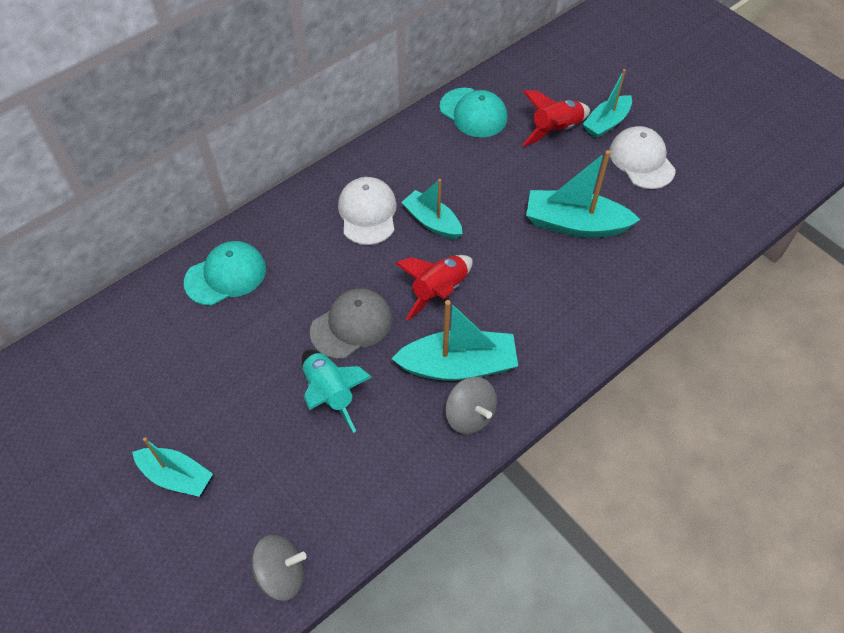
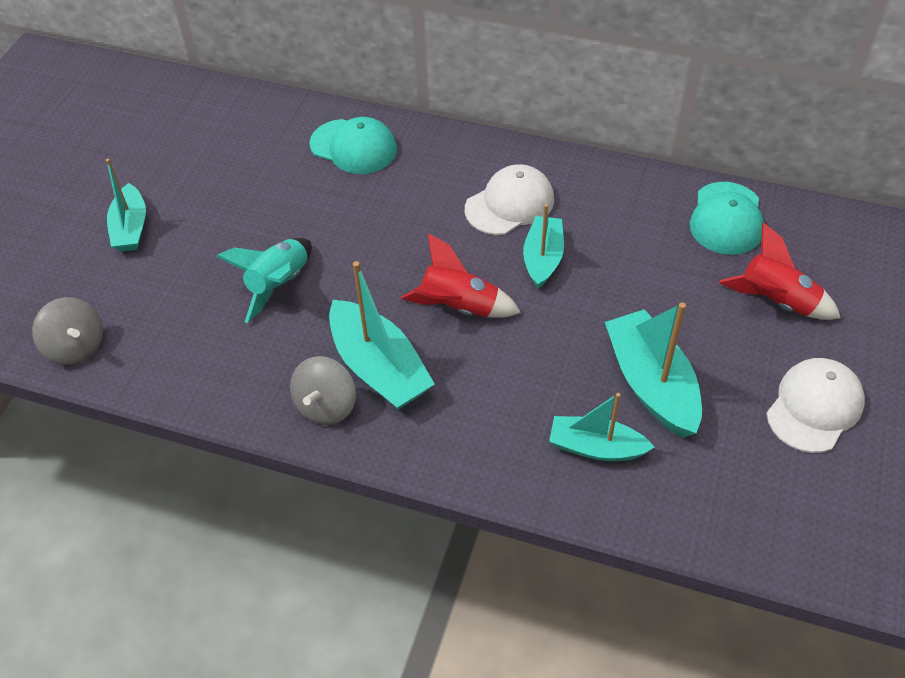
camera: 60 degrees right, 5 degrees down
grey cap [310,288,392,359] -> none
turquoise boat [583,69,632,138] -> turquoise boat moved to [549,393,654,461]

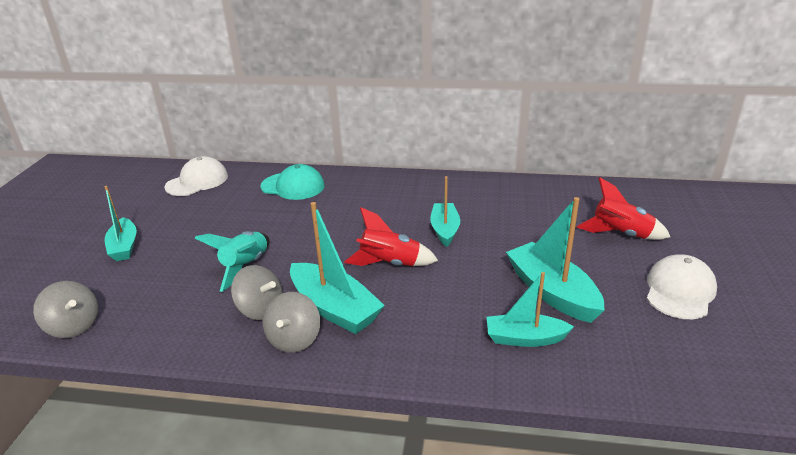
camera: 10 degrees left, 20 degrees down
white cap [465,164,554,235] -> white cap moved to [165,156,228,196]
turquoise cap [690,182,764,255] -> none
none -> grey spinning top [231,265,283,320]

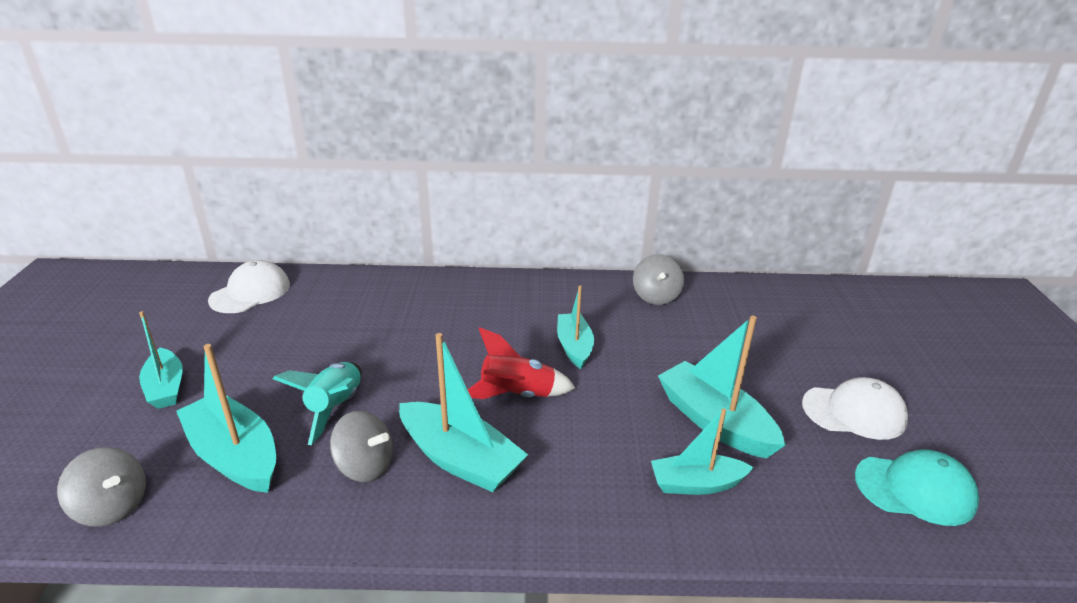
camera: 10 degrees left, 0 degrees up
turquoise cap [260,164,325,200] -> turquoise cap moved to [855,450,979,526]
grey spinning top [263,292,320,353] -> grey spinning top moved to [633,254,684,305]
red rocket [576,178,670,240] -> none
white cap [647,254,717,319] -> white cap turned 75 degrees clockwise [802,377,908,440]
none -> turquoise boat [176,344,276,493]

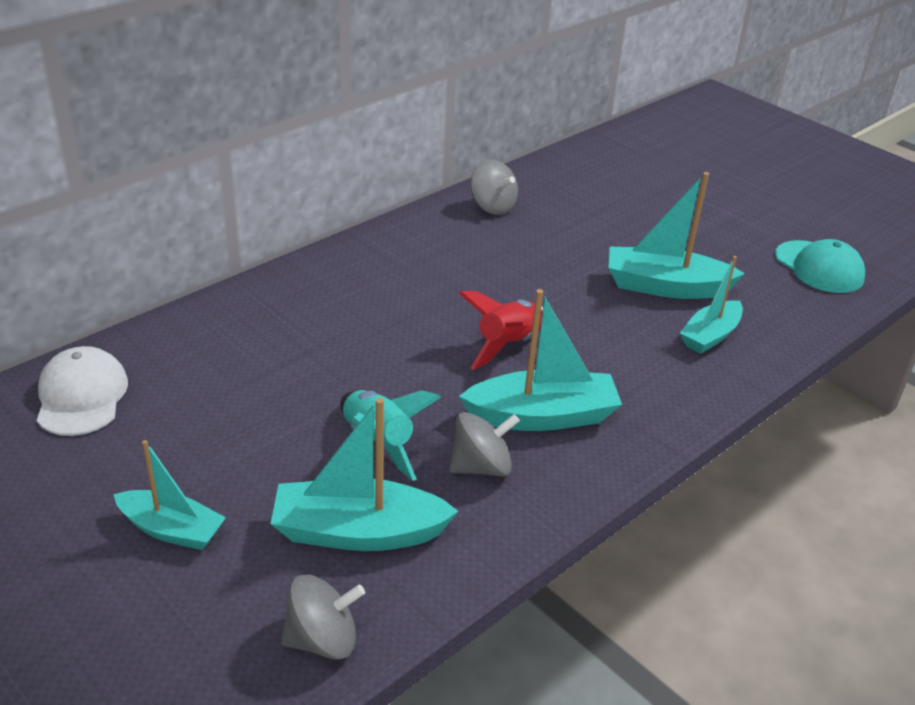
camera: 45 degrees left, 5 degrees up
turquoise boat [557,285,594,369] -> none
white cap [802,377,908,440] -> none
turquoise cap [855,450,979,526] -> turquoise cap turned 90 degrees clockwise [775,239,865,293]

